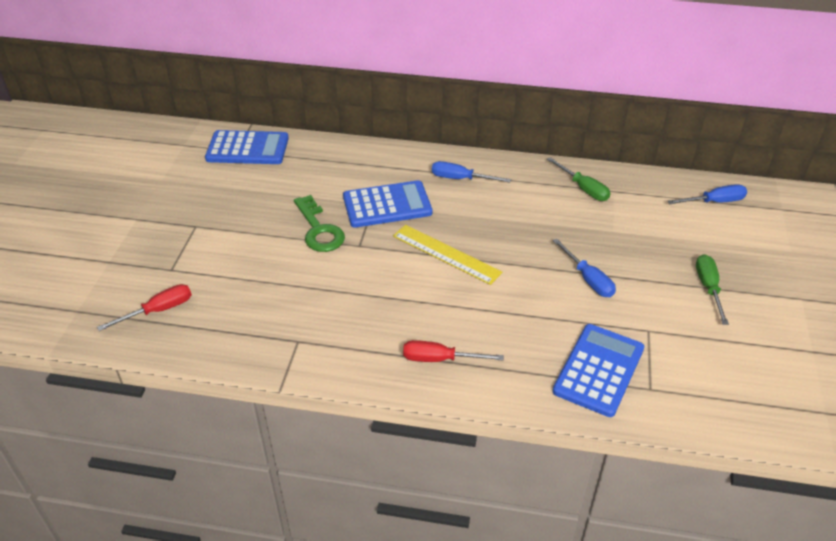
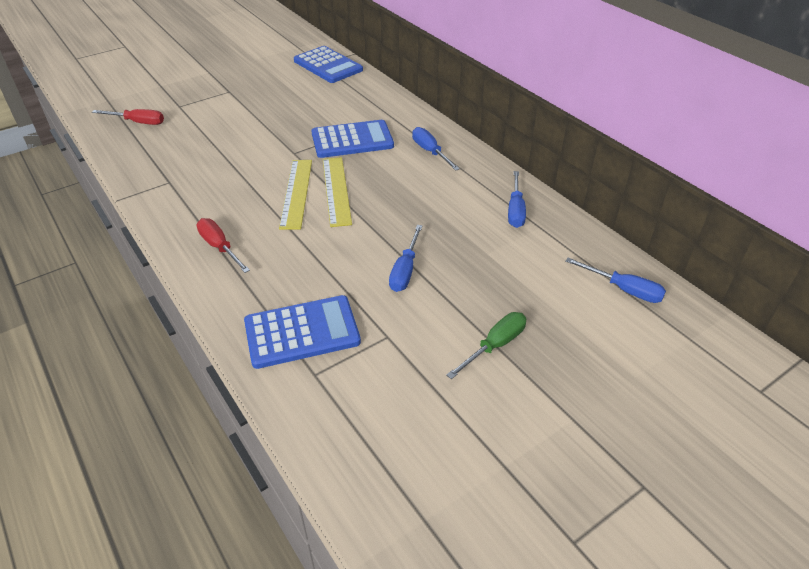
camera: 45 degrees right, 0 degrees up
green key [294,195,345,252] -> none
blue calculator [343,180,432,228] -> blue calculator turned 45 degrees counterclockwise [311,120,394,158]
green screwdriver [547,157,610,201] -> blue screwdriver [508,171,526,228]
none -> yellow ruler [279,160,312,230]

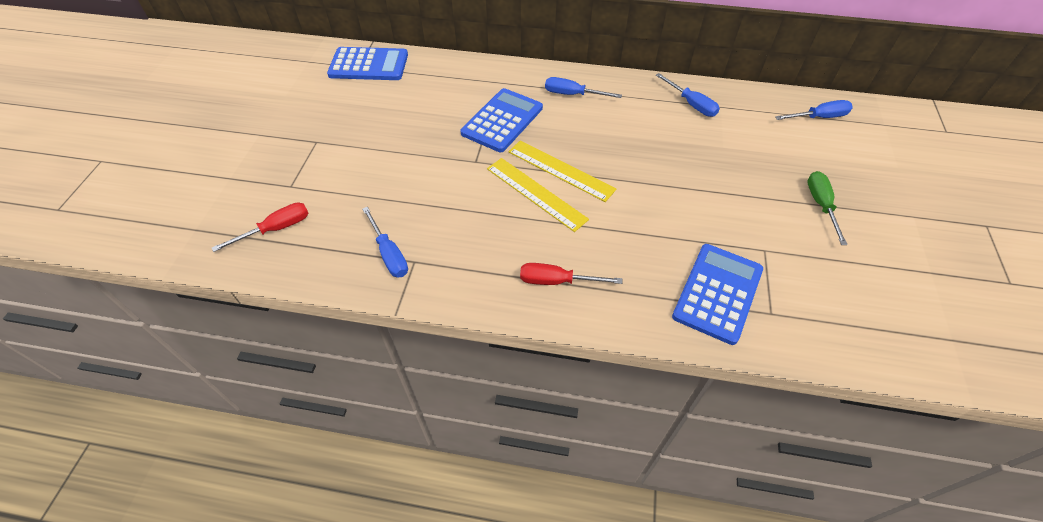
camera: 45 degrees left, 10 degrees up
blue screwdriver [389,225,423,292] -> blue screwdriver moved to [362,207,408,278]

